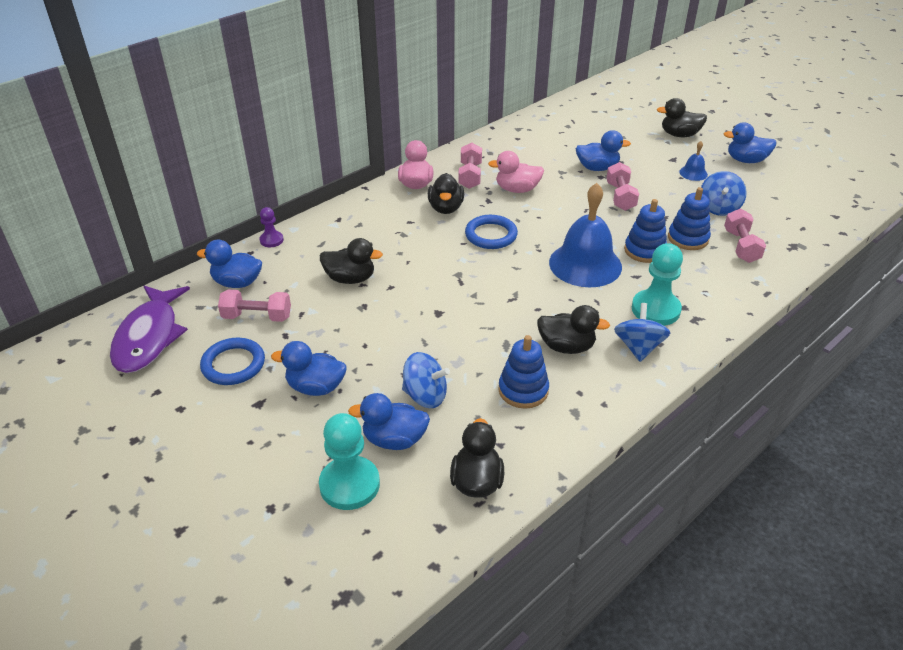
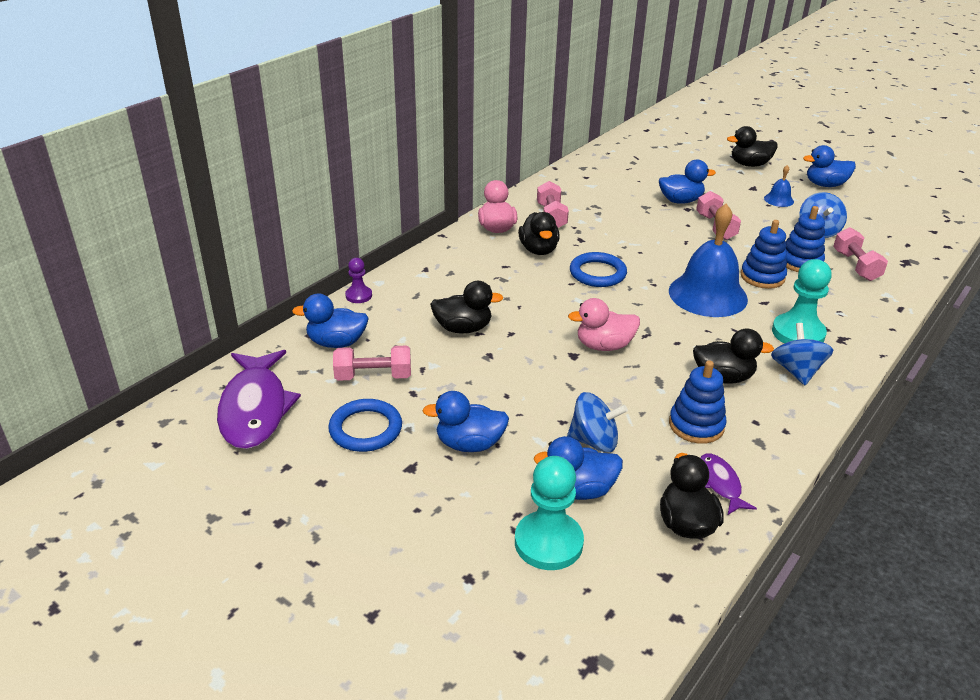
camera: 10 degrees left, 5 degrees down
pink duck [488,151,544,193] -> pink duck moved to [568,298,640,351]
none -> purple fish [700,453,757,515]

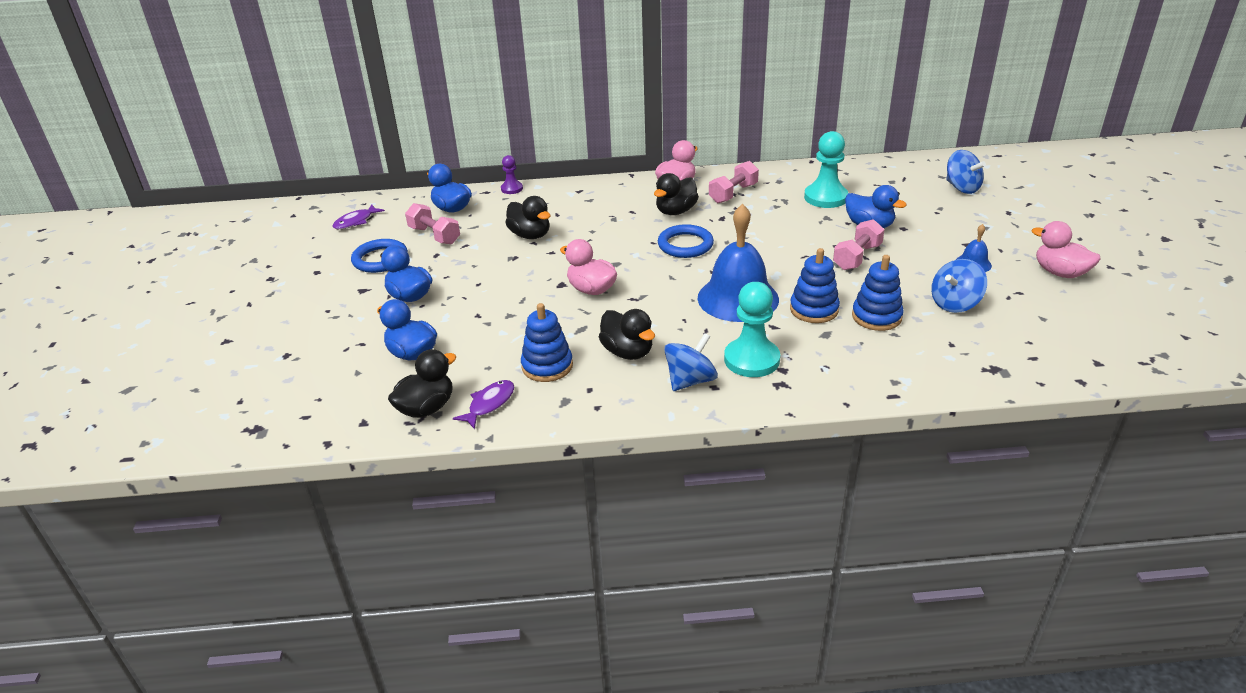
camera: 50 degrees right, 0 degrees up
purple fish [217,350,301,449] -> purple fish [332,204,385,229], size x0.49
turquoise pawn [515,456,584,570] -> turquoise pawn moved to [804,131,848,208]
blue spinning top [567,392,628,453] -> blue spinning top moved to [946,150,986,194]
black duck [727,126,778,167] -> none
blue duck [803,145,856,187] -> pink duck [1032,221,1100,278]
pink dumbbell [833,227,888,281] -> none

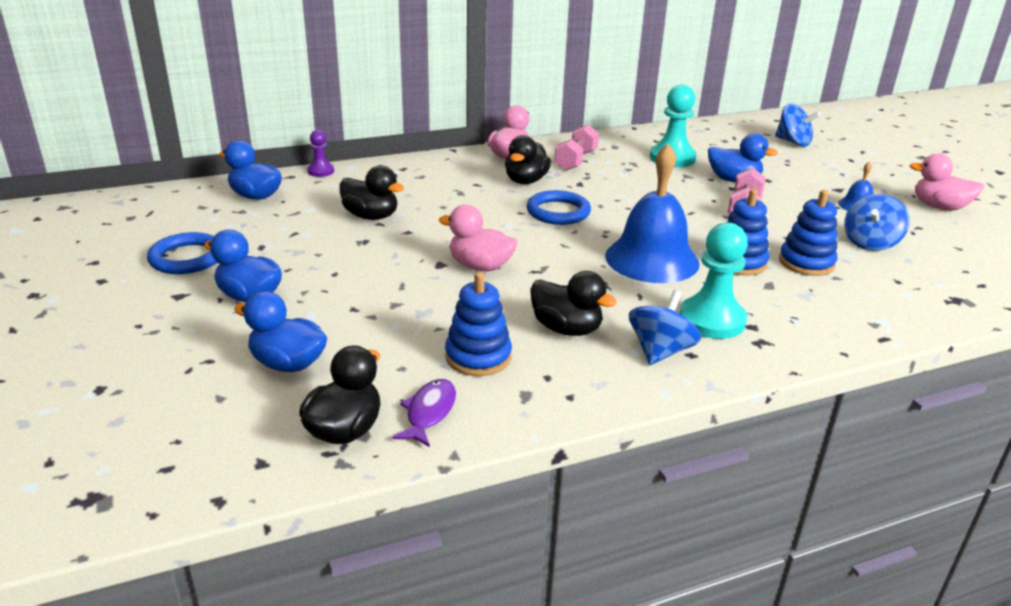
camera: 20 degrees left, 5 degrees down
purple fish [332,204,385,229] -> none
pink dumbbell [405,203,460,244] -> none

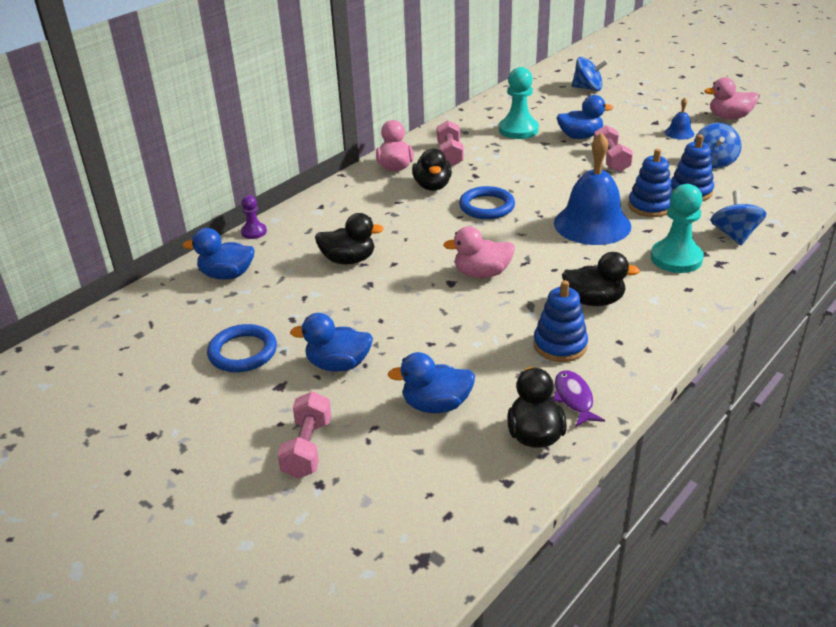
camera: 25 degrees left, 5 degrees up
blue spinning top [629,290,701,365] -> blue spinning top moved to [710,190,766,246]
none -> pink dumbbell [277,391,331,479]

